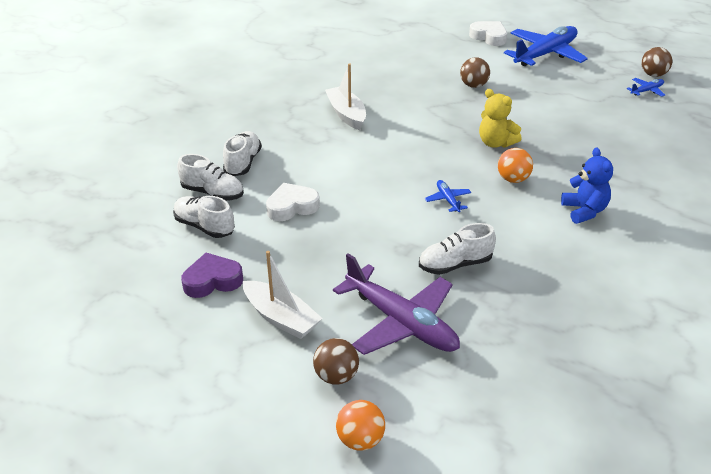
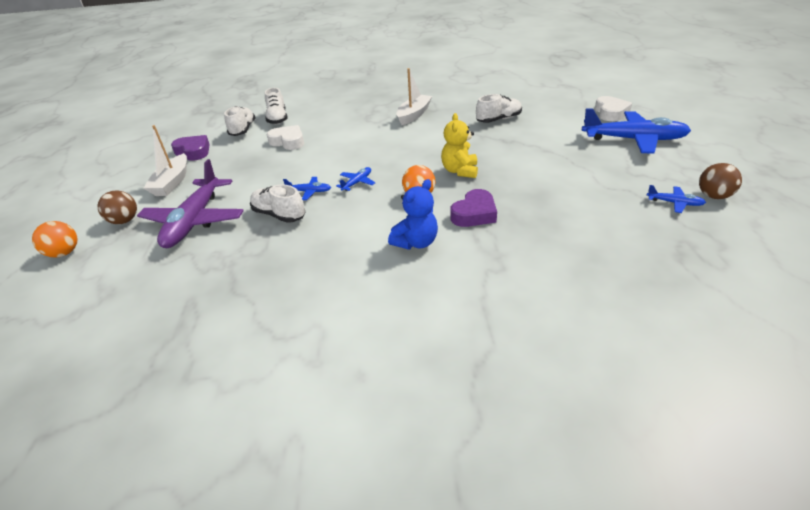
camera: 55 degrees right, 0 degrees up
white shoe [223,131,262,176] -> white shoe moved to [476,94,522,123]
brown ball [460,57,490,88] -> none
none -> blue plane [283,177,331,200]
none -> purple heart [451,189,497,227]

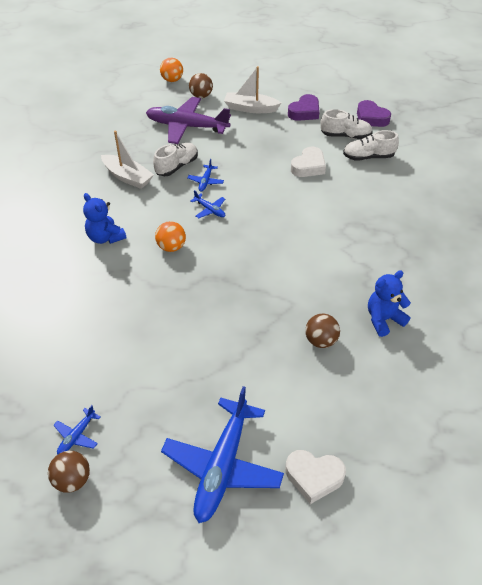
camera: 95 degrees right, 10 degrees up
white boat [396,68,432,125] -> white boat moved to [101,131,154,189]
yellow teddy bear [441,113,478,178] -> none
purple heart [451,189,497,227] -> purple heart moved to [357,100,391,127]
white shoe [476,94,522,123] -> brown ball [305,314,340,348]
none -> blue teddy bear [368,270,411,337]

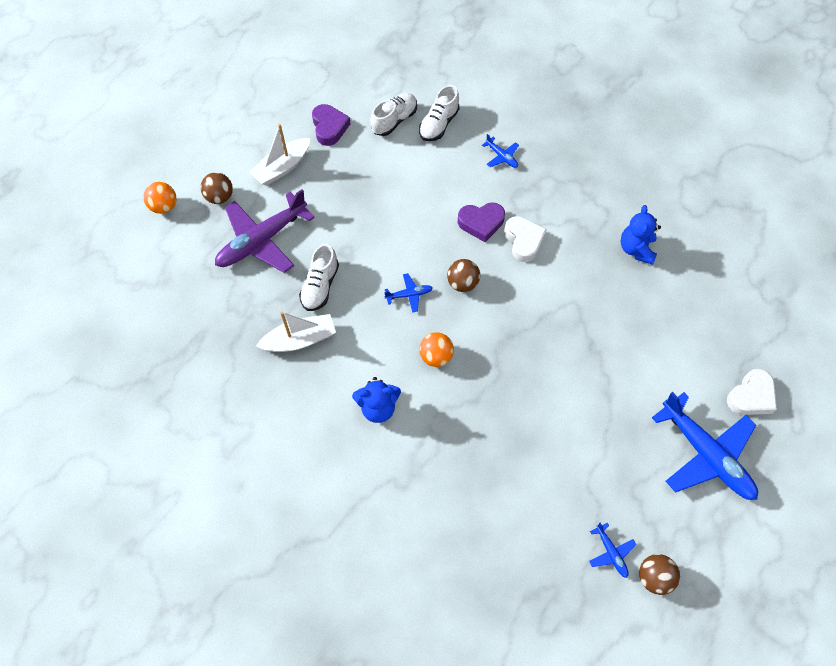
camera: 55 degrees left, 15 degrees up
white shoe [153,143,198,176] -> white shoe turned 150 degrees counterclockwise [299,244,339,311]
blue plane [187,159,224,192] -> blue plane moved to [482,134,519,168]
white heart [291,147,326,177] -> white heart moved to [504,216,547,262]
brown ball [305,314,340,348] -> brown ball moved to [447,259,480,292]
purple heart [357,100,391,127] -> purple heart moved to [458,202,505,242]

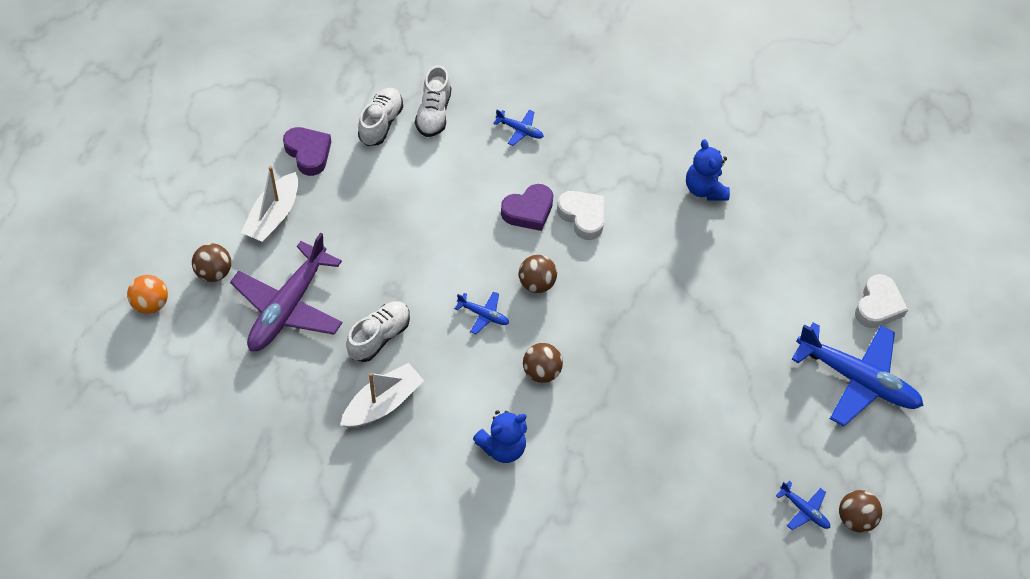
camera: 25 degrees left, 5 degrees down
white shoe [299,244,339,311] -> white shoe turned 135 degrees counterclockwise [346,301,410,362]
blue plane [384,273,433,313] -> blue plane turned 60 degrees clockwise [455,291,509,334]
orange ball [419,332,454,367] -> brown ball [523,343,563,383]

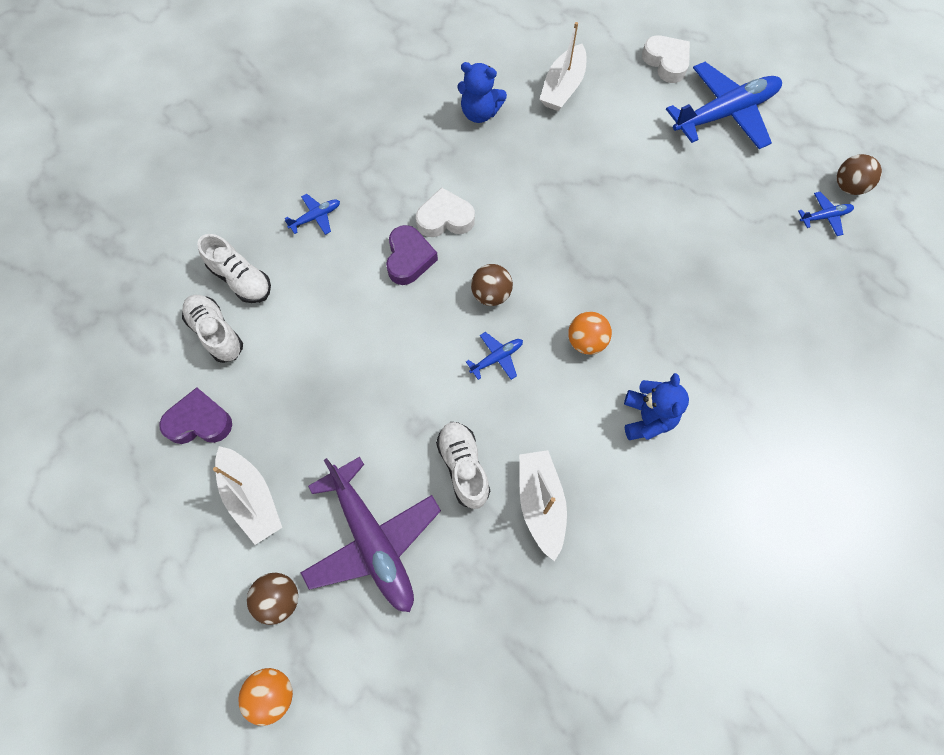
camera: 55 degrees left, 10 degrees up
brown ball [523,343,563,383] -> orange ball [568,312,612,355]
none -> white boat [540,22,586,111]

